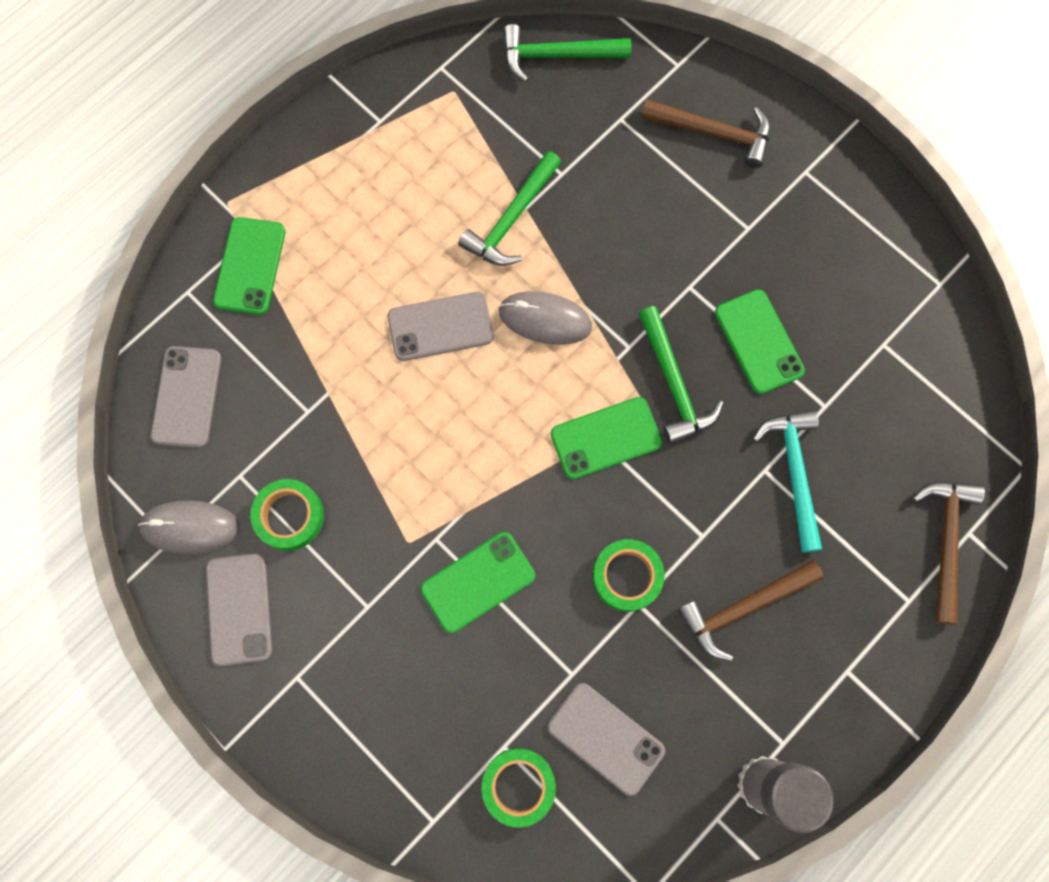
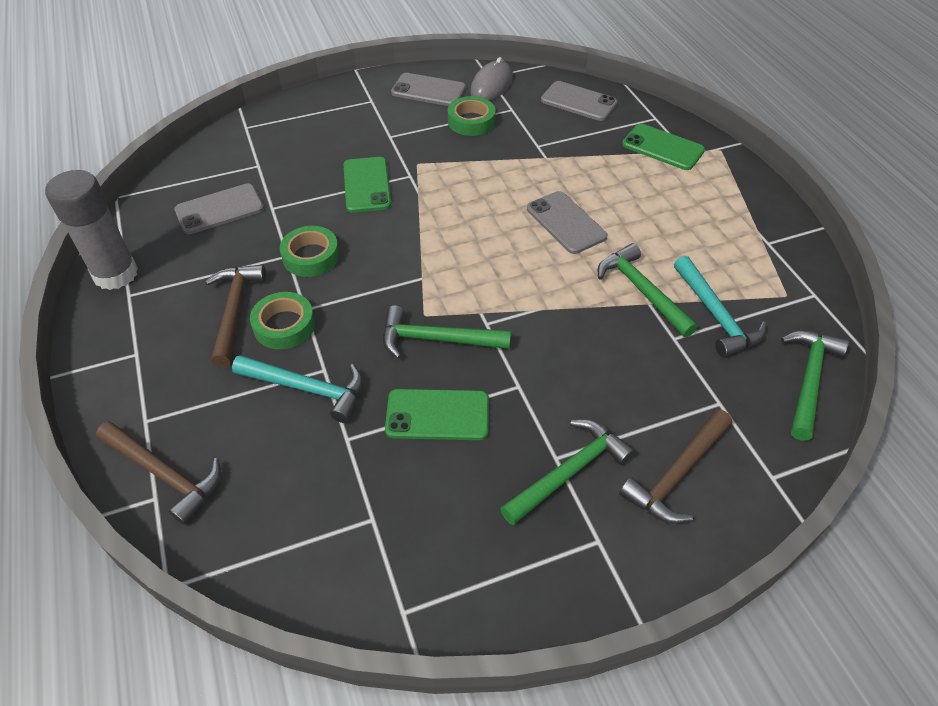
camera: 115 degrees right, 25 degrees down
grey phone [388,292,493,361] -> grey phone turned 45 degrees counterclockwise [527,191,607,254]
green tape [481,748,556,827] -> green tape moved to [250,292,315,349]
grey mouse [499,291,592,345] -> none
green phone [551,397,662,479] -> none
none -> green hammer [500,420,635,525]
none -> turquoise hammer [674,256,766,357]

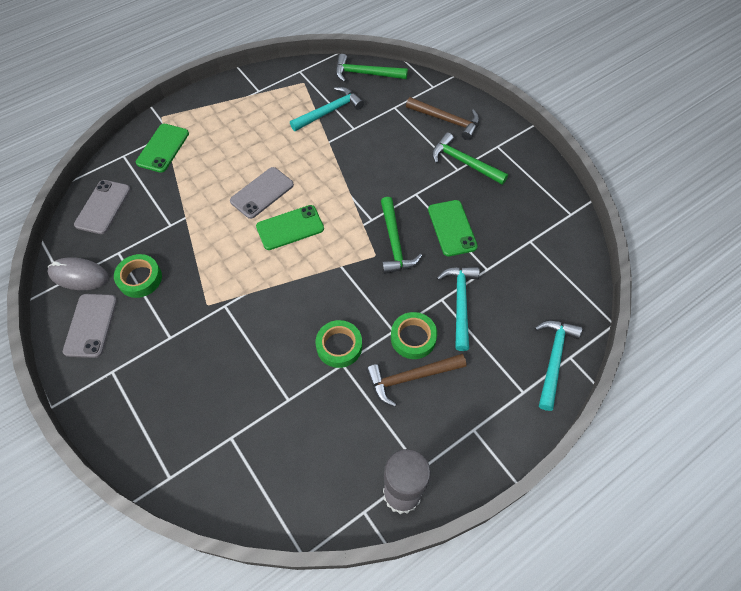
camera: 105 degrees left, 10 degrees up
brown hammer [96,421,221,525] -> turquoise hammer [535,321,582,411]
grey phone [174,183,264,234] -> none
green phone [344,157,391,213] -> green phone moved to [256,205,324,250]
green hammer [598,243,698,337] -> none

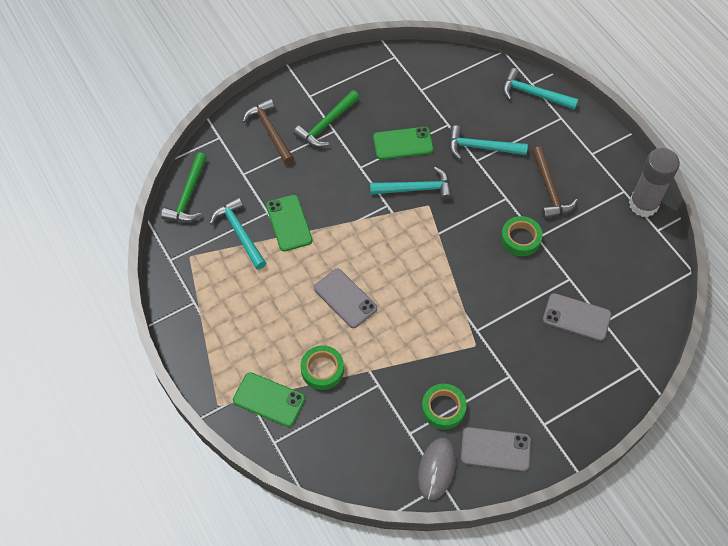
camera: 85 degrees left, 0 degrees up
grey phone [74,180,131,234] -> grey phone moved to [543,293,611,341]
green phone [256,205,324,250] -> green phone moved to [266,195,313,251]
green hammer [381,197,422,274] -> turquoise hammer [370,167,452,201]
green tape [391,312,437,359] -> green tape moved to [300,345,344,390]
brown hammer [406,97,480,140] -> brown hammer turned 60 degrees counterclockwise [242,98,294,164]

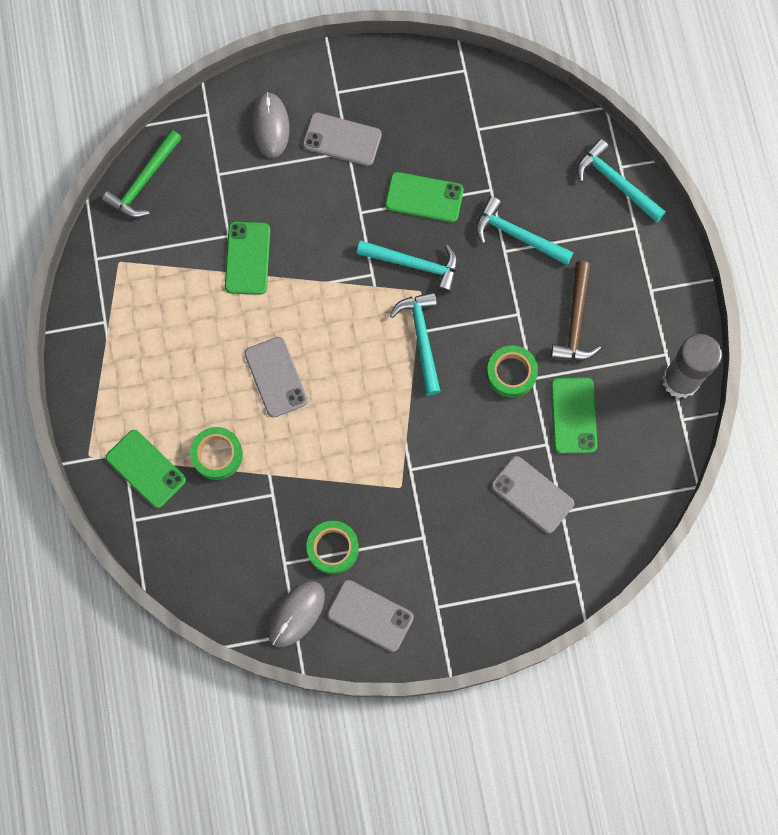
camera: 20 degrees right, 15 degrees up
turquoise hammer [210,197,266,270] -> turquoise hammer moved to [390,292,441,395]
brown hammer [242,98,294,164] -> grey mouse [252,92,290,158]
green hammer [293,90,360,147] -> grey phone [303,112,382,166]
none -> green phone [551,377,597,454]

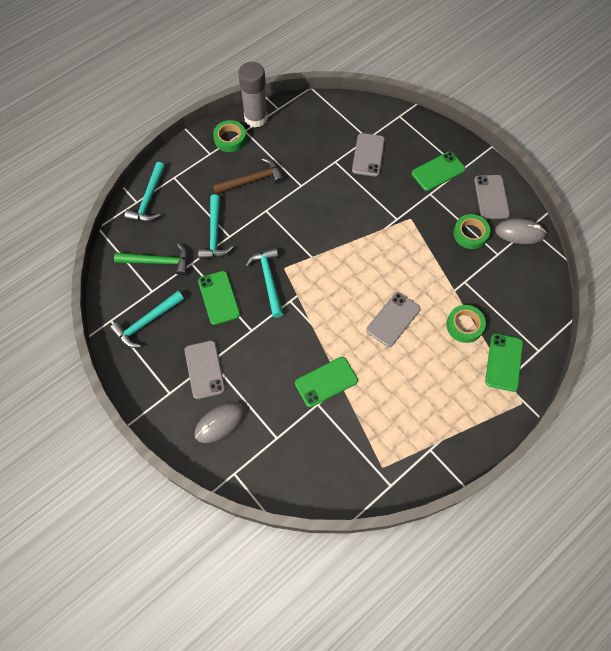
camera: 120 degrees left, 10 degrees down
green hammer [102,130,182,218] -> green hammer moved to [114,243,188,276]
turquoise hammer [390,292,441,395] -> turquoise hammer moved to [110,291,184,348]
green tape [487,345,538,398] -> green tape moved to [213,120,246,152]
green phone [551,377,597,454] -> green phone moved to [411,152,466,191]

